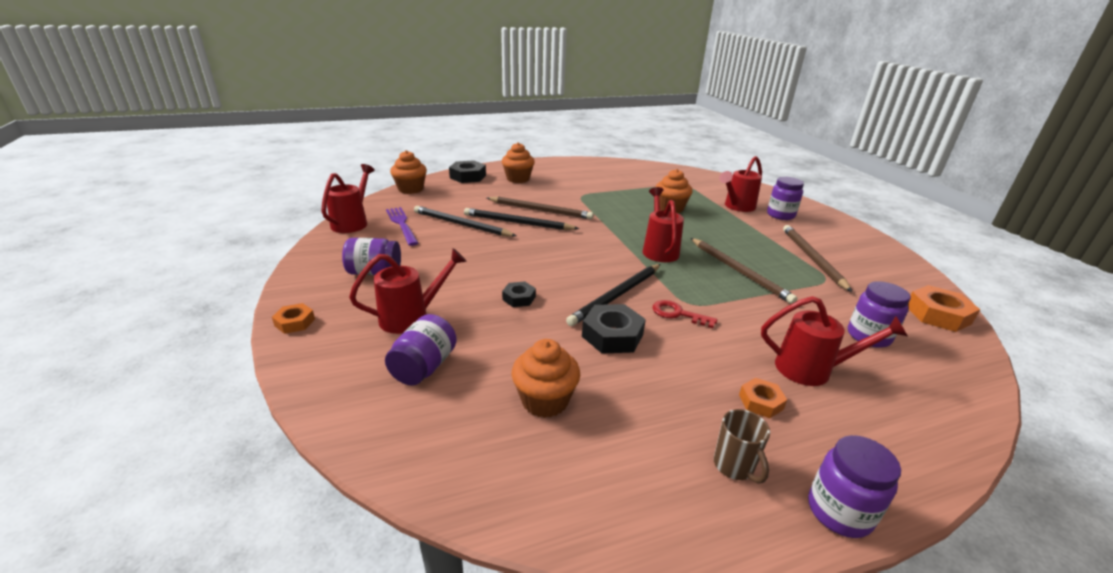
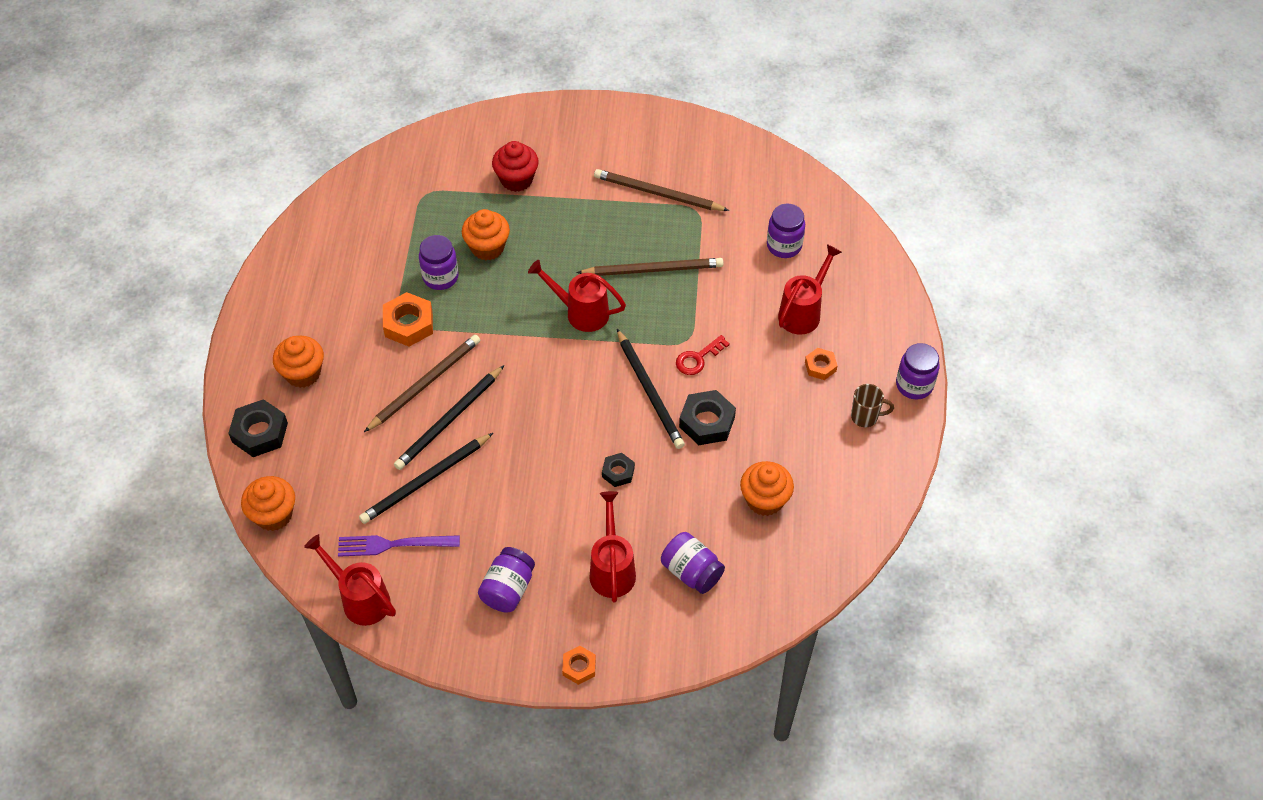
camera: 65 degrees left, 25 degrees up
red watering can [719,156,762,212] -> red cupcake [492,141,539,192]
purple jar [767,177,804,220] -> purple jar moved to [419,235,459,290]
orange nut [908,285,980,332] -> orange nut moved to [383,292,433,347]

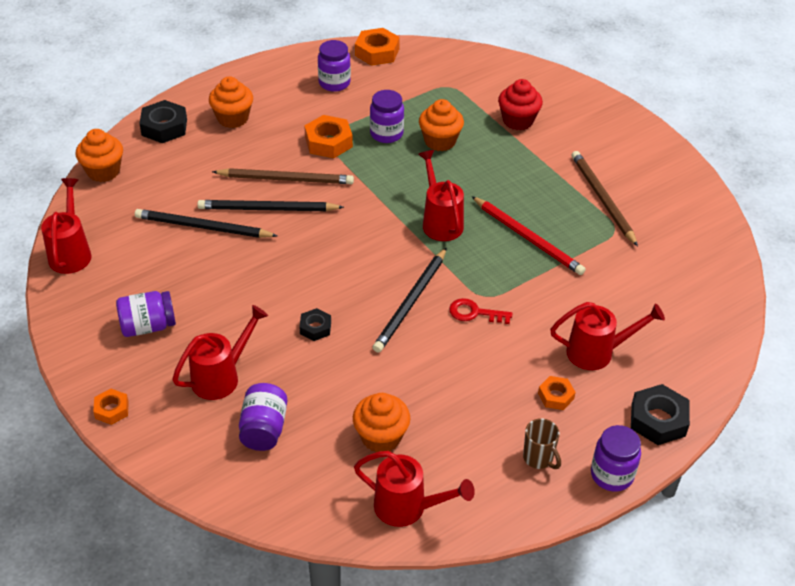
camera: 50 degrees right, 10 degrees down
purple fork [338,535,460,557] -> none
brown pencil [576,258,724,276] -> red pencil [471,196,586,275]
black nut [679,390,736,445] -> black nut moved to [631,384,690,445]
purple jar [767,203,805,258] -> purple jar moved to [318,40,351,92]
none -> red watering can [354,451,475,527]
none -> orange nut [355,28,400,66]

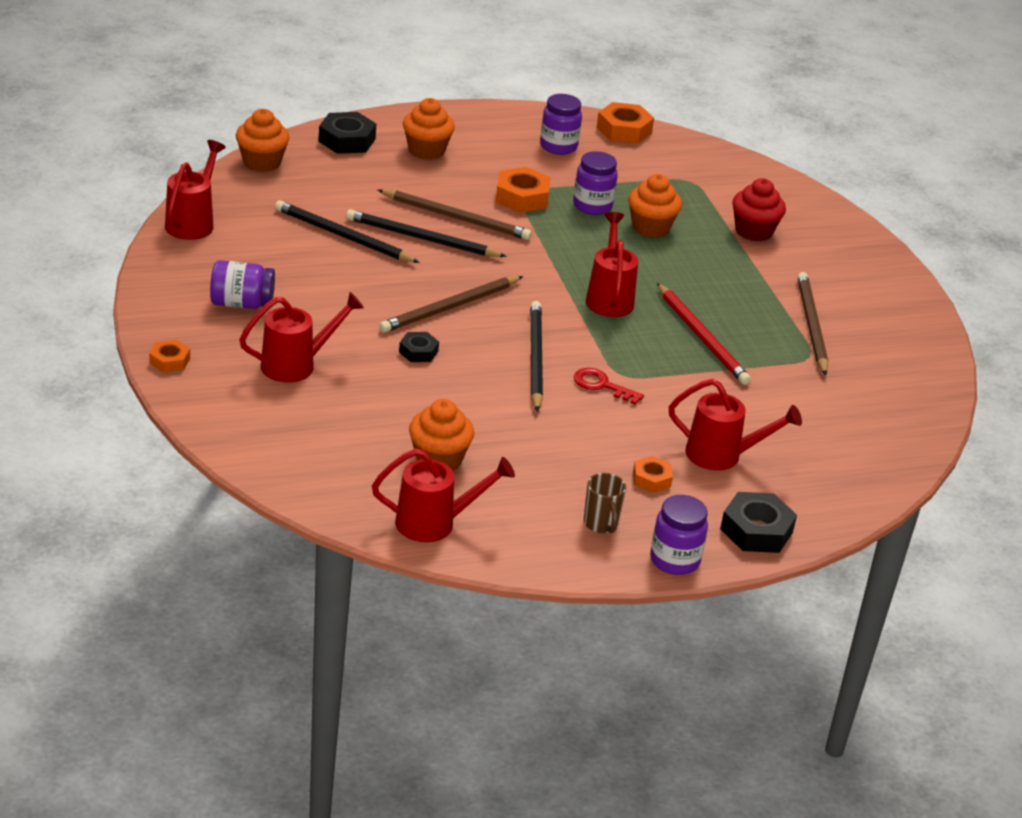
camera: 15 degrees right, 10 degrees down
purple jar [239,383,287,451] -> none
red watering can [354,451,475,527] -> red watering can turned 45 degrees counterclockwise [372,448,515,542]
black pencil [373,248,447,353] -> black pencil turned 135 degrees clockwise [530,301,543,412]
none -> brown pencil [379,276,523,333]

